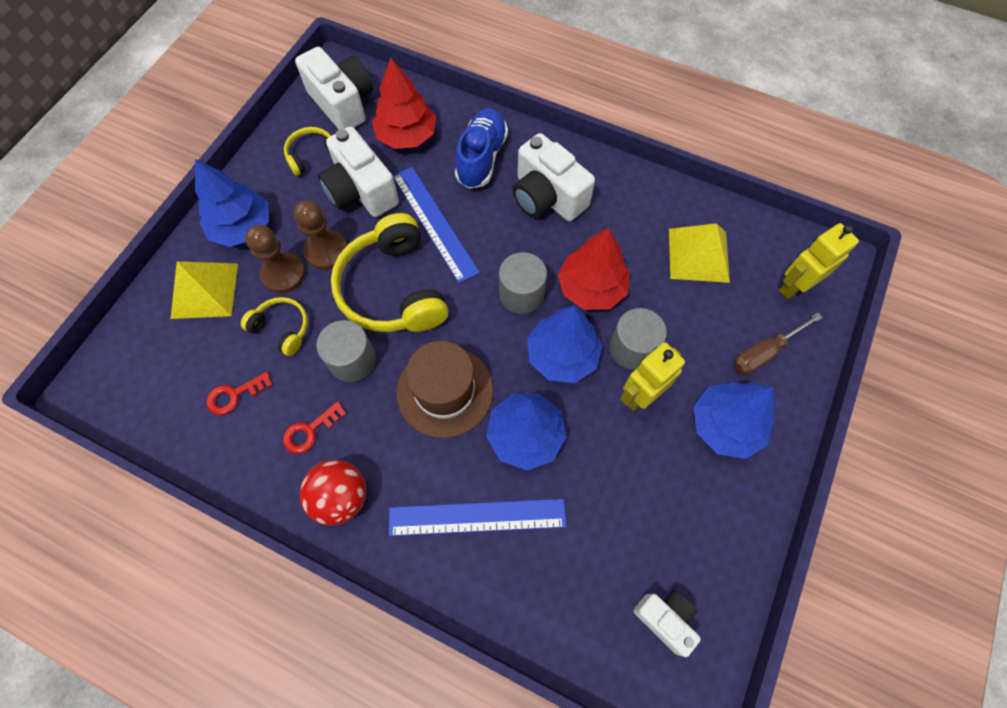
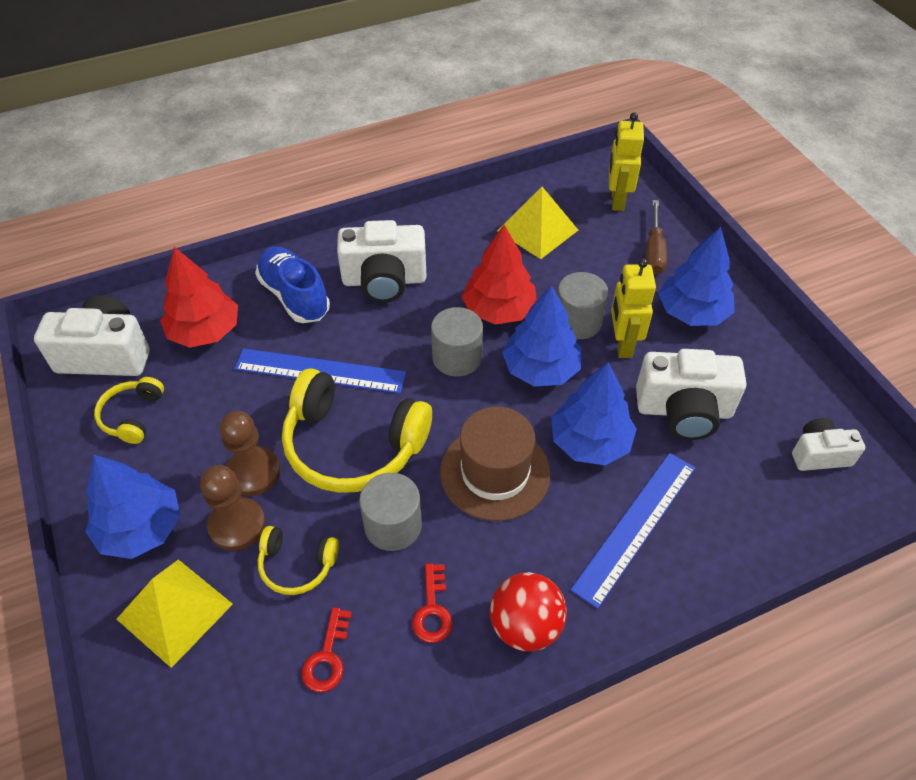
camera: 50 degrees left, 15 degrees down
yellow headphones [241,297,308,356] -> yellow headphones turned 150 degrees counterclockwise [258,526,339,595]
white camera [318,127,399,217] -> white camera moved to [636,349,746,440]

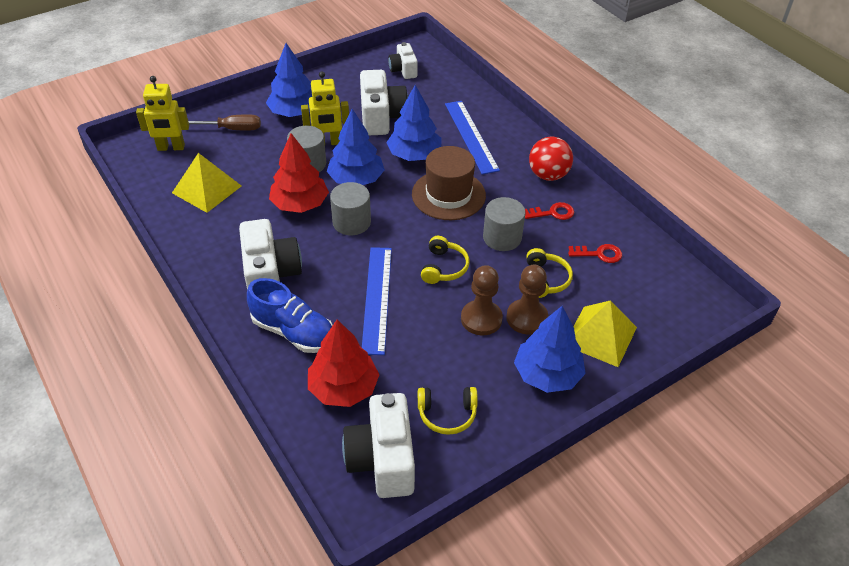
camera: 100 degrees left, 5 degrees down
blue shoe [255,247,330,323] -> blue shoe turned 105 degrees counterclockwise [247,278,333,353]
yellow headphones [282,368,432,493] -> yellow headphones [421,236,470,284], size x0.50
blue ruler [570,453,695,609] -> blue ruler turned 45 degrees clockwise [445,101,500,175]

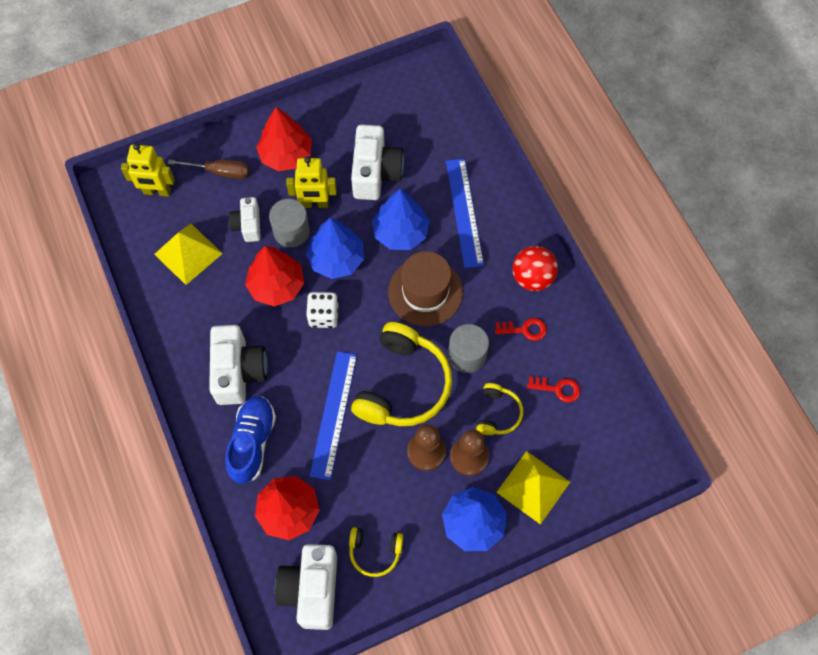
camera: 10 degrees right, 20 degrees up
blue shoe [247,278,333,353] -> blue shoe turned 120 degrees counterclockwise [225,396,276,484]
blue tree [266,43,312,117] -> red tree [256,107,312,171]
grey cylinder [330,182,371,235] -> white dice [306,292,339,328]
white camera [388,42,418,79] -> white camera moved to [229,197,261,242]
yellow headphones [421,236,470,284] -> yellow headphones [351,322,452,426], size x2.00

